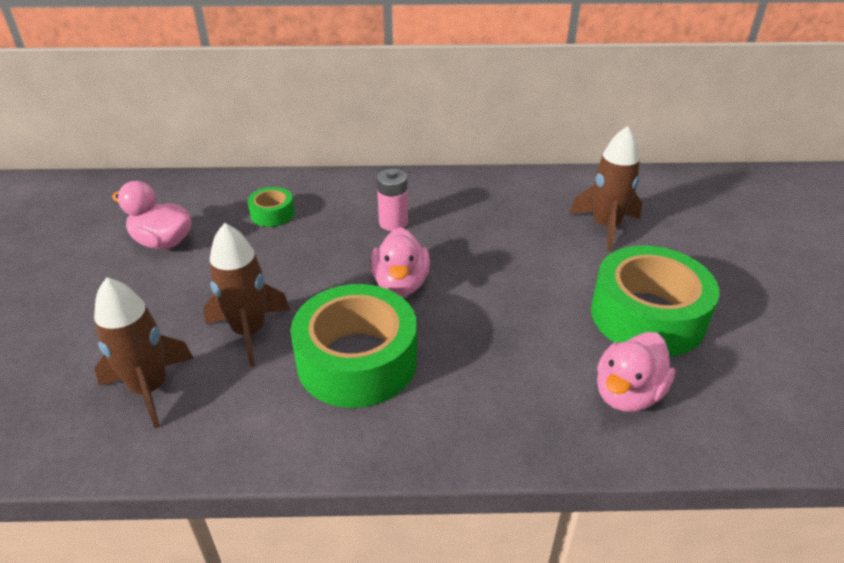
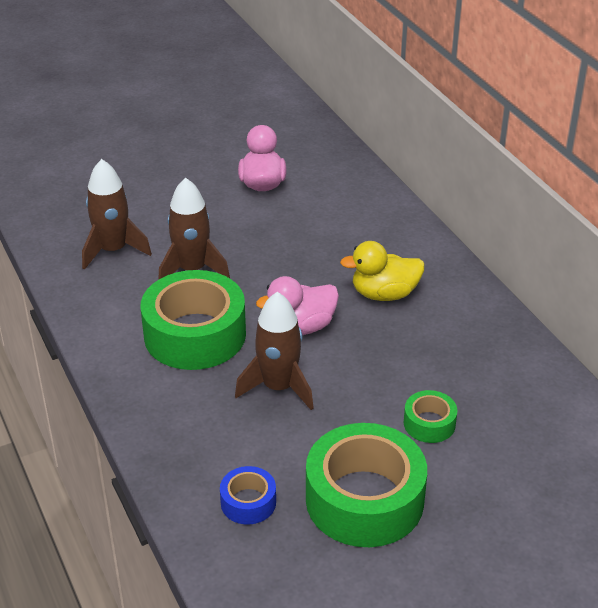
camera: 65 degrees right, 0 degrees up
green tape [248,187,295,227] -> green tape moved to [404,390,457,443]
pink battery [377,169,408,231] -> yellow duck [340,241,425,301]
brown rocket [570,126,642,251] -> brown rocket moved to [235,292,314,410]
pink duck [597,332,675,412] -> blue tape [220,466,276,525]

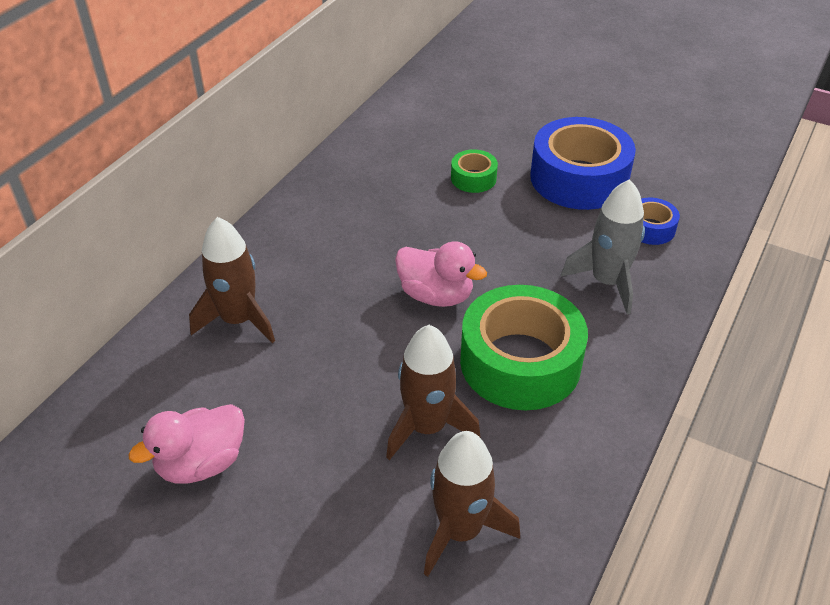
camera: 125 degrees left, 5 degrees up
brown rocket [235,292,314,410] -> brown rocket moved to [189,217,275,343]
green tape [306,423,427,547] -> blue tape [530,117,636,210]
yellow duck [340,241,425,301] -> none
none -> grey rocket [561,179,645,314]

